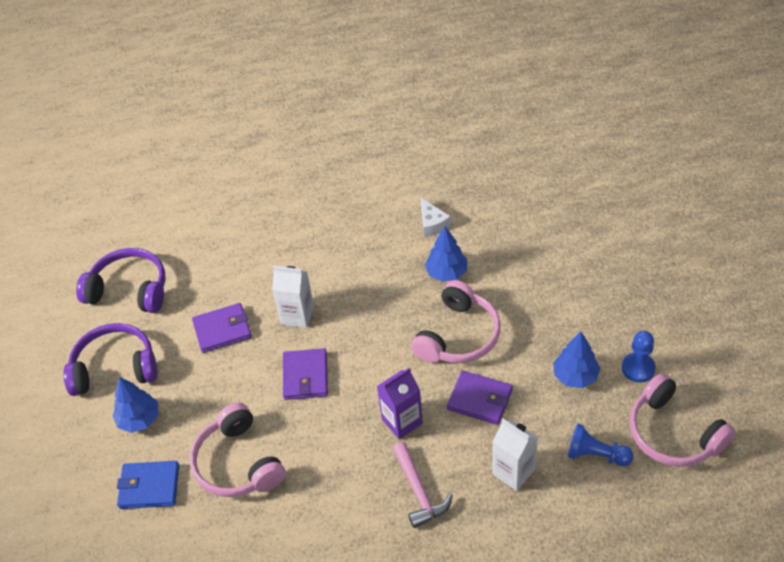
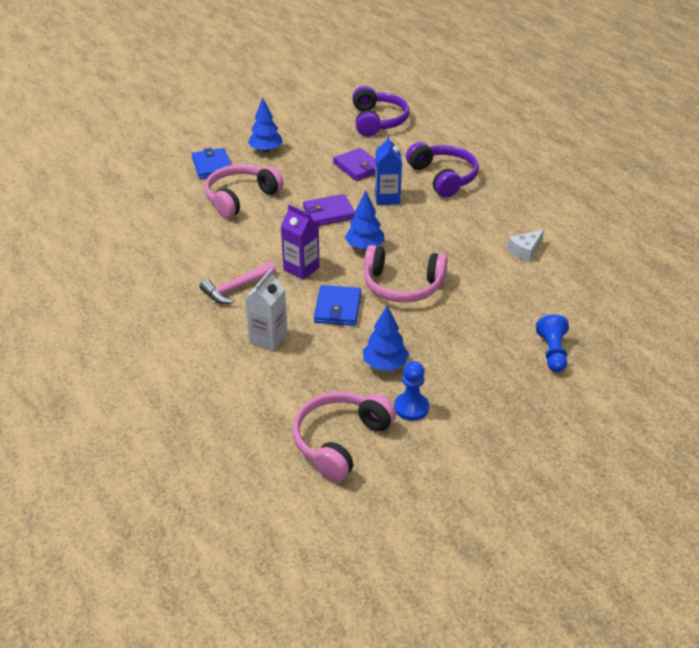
camera: 70 degrees right, 10 degrees down
purple headphones [63,323,157,396] -> purple headphones moved to [406,142,479,198]
white carton [272,266,314,328] -> blue carton [375,135,402,205]
blue tree [425,226,467,282] -> blue tree moved to [345,191,385,250]
purple wallet [447,370,513,425] -> blue wallet [314,285,361,326]
blue pawn [568,424,634,466] -> blue pawn moved to [536,314,569,372]

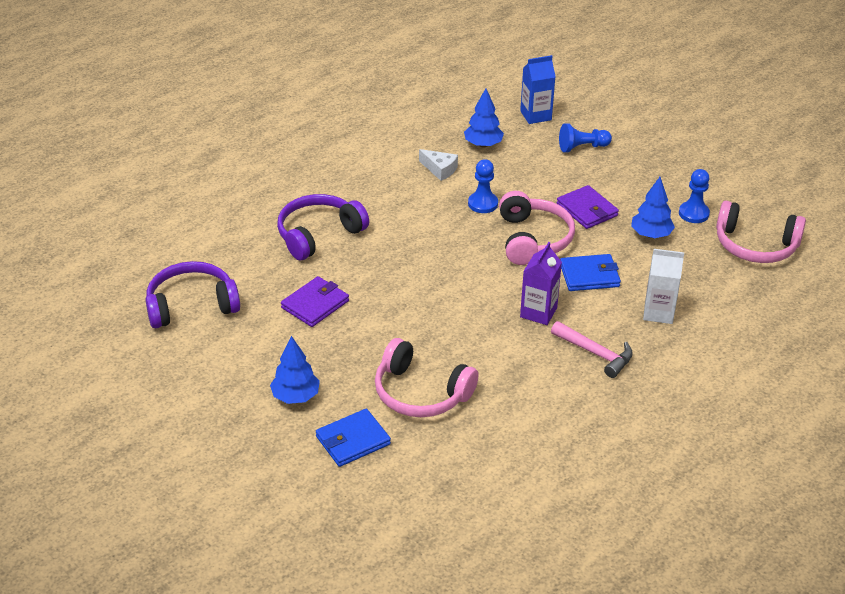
camera: 105 degrees left, 0 degrees up
purple wallet [303,194,356,226] -> purple wallet moved to [557,185,619,229]
blue tree [345,191,385,250] -> blue tree moved to [464,89,504,148]
blue carton [375,135,402,205] -> blue carton moved to [520,55,556,124]
none -> blue pawn [468,159,498,213]

